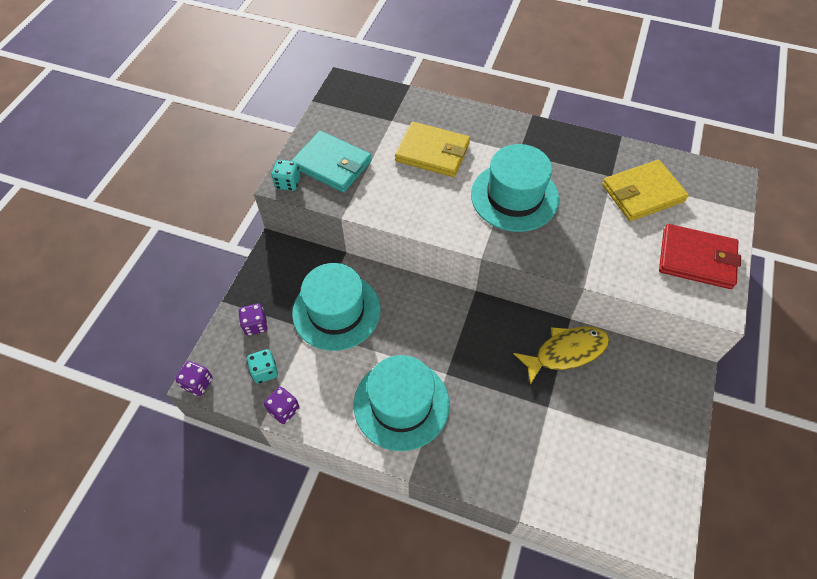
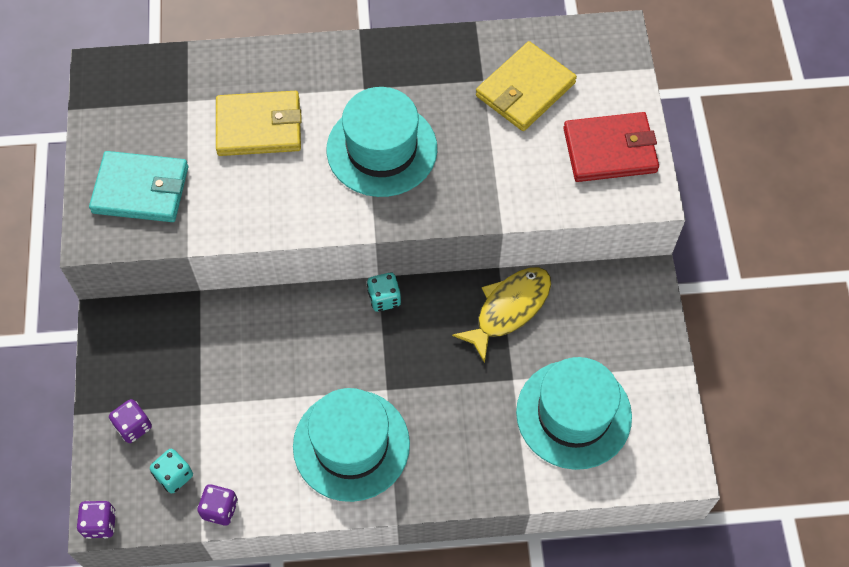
camera: 25 degrees left, 5 degrees up
turquoise dice [271,160,300,191] -> turquoise dice moved to [367,273,401,312]
turquoise hat [292,263,380,351] -> turquoise hat moved to [516,357,632,470]

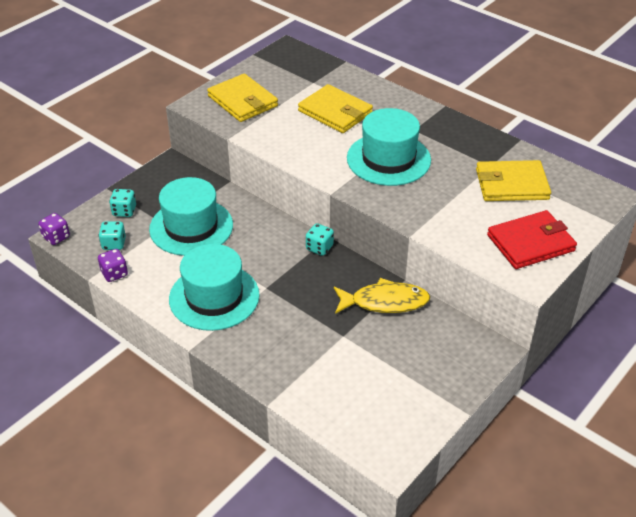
camera: 45 degrees right, 20 degrees down
turquoise wallet [89,151,188,222] -> yellow wallet [207,74,278,122]
purple dice [109,399,152,443] -> turquoise dice [109,189,136,217]
turquoise hat [516,357,632,470] -> turquoise hat moved to [149,177,233,256]
red wallet [563,112,659,182] -> red wallet turned 60 degrees counterclockwise [487,210,577,269]

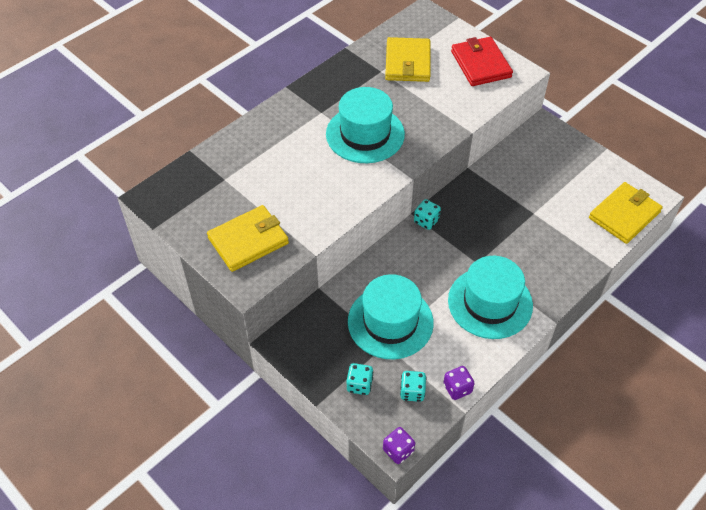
camera: 85 degrees left, 10 degrees up
yellow wallet [298,84,373,133] -> yellow wallet moved to [589,182,663,244]
yellow fish [334,278,430,314] -> none

